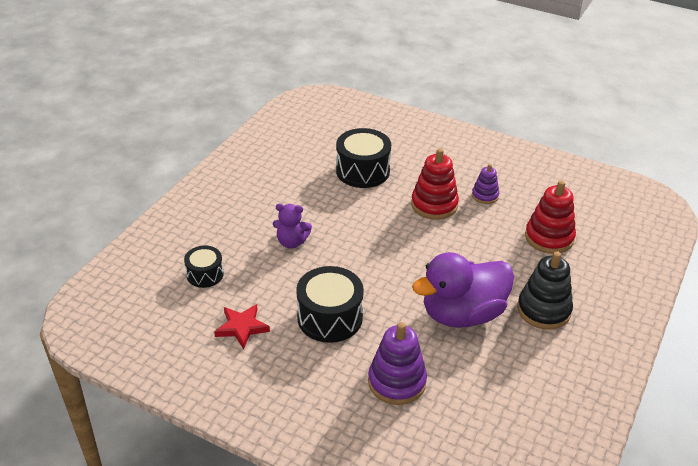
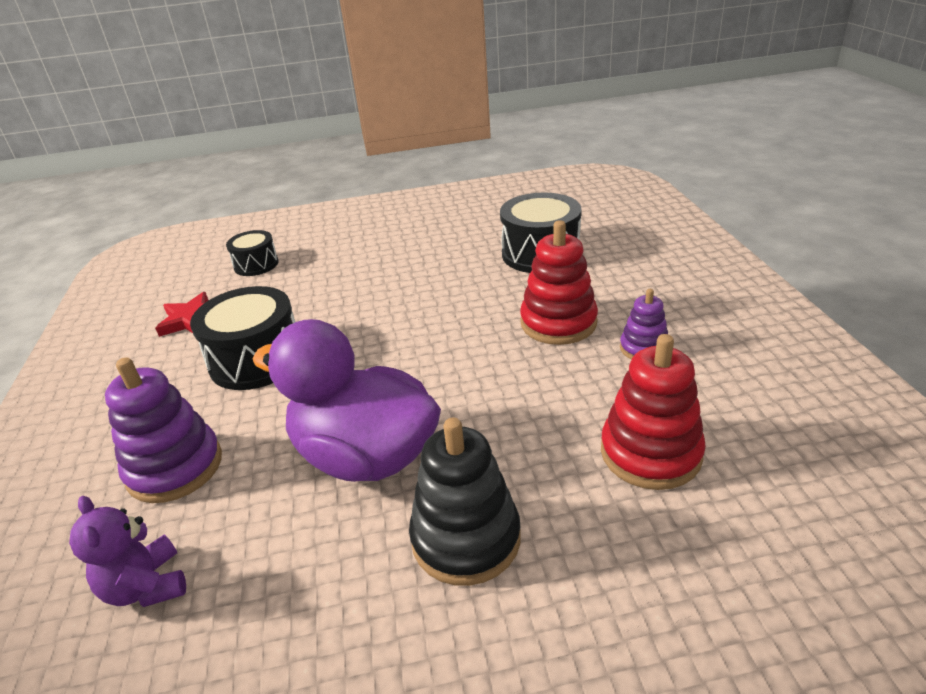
camera: 55 degrees right, 5 degrees down
purple teddy bear [273,204,312,249] -> purple teddy bear moved to [69,496,186,607]

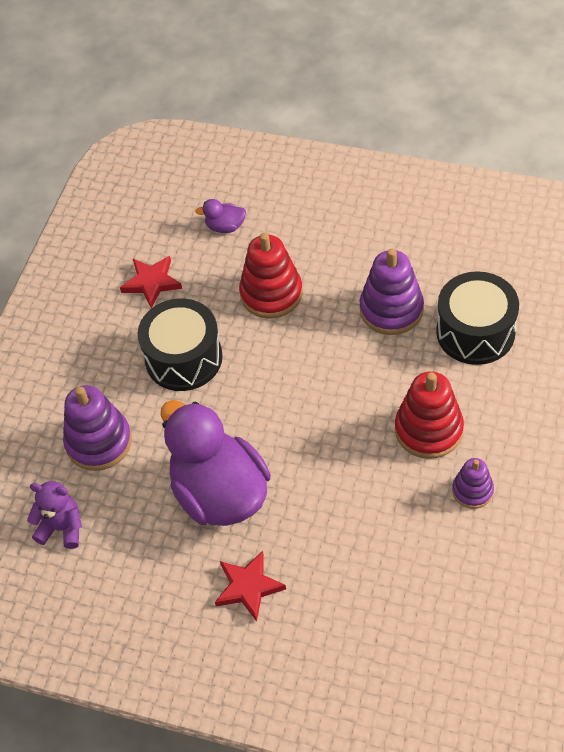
camera: 30 degrees right, 20 degrees up
purple teddy bear [69,496,186,607] -> purple teddy bear turned 105 degrees clockwise [27,481,82,549]
black drum [226,230,279,276] -> purple duck [195,199,246,233]
black stacking toy [409,418,521,586] -> red star [215,551,286,621]
red stacking toy [601,334,706,490] -> red stacking toy moved to [239,233,303,319]
none -> purple stacking toy [360,248,424,335]

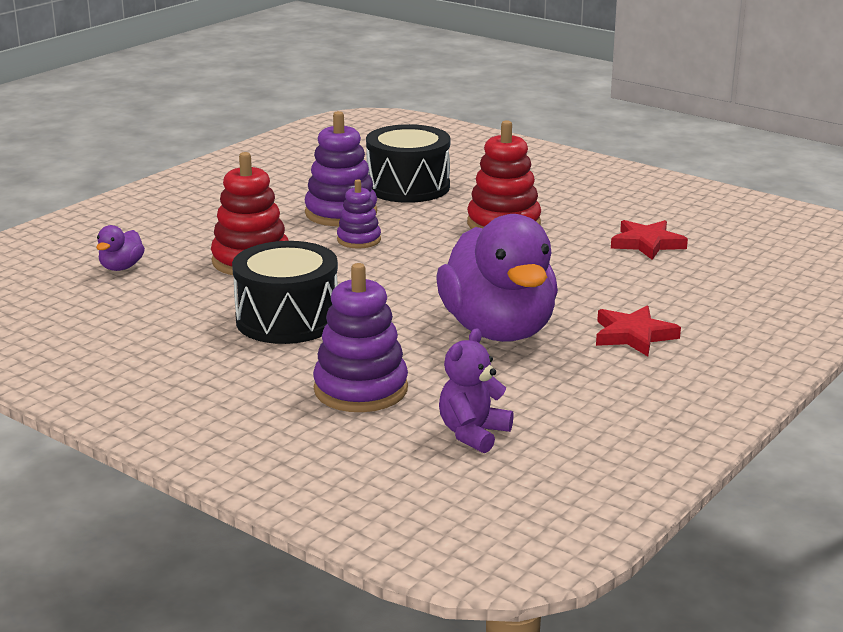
camera: 75 degrees left, 30 degrees down
red star [120,256,182,308] -> red star moved to [611,220,688,260]
purple duck [160,400,271,526] -> purple duck turned 90 degrees counterclockwise [436,214,558,342]
purple stacking toy [452,458,494,509] -> purple stacking toy moved to [337,179,381,249]

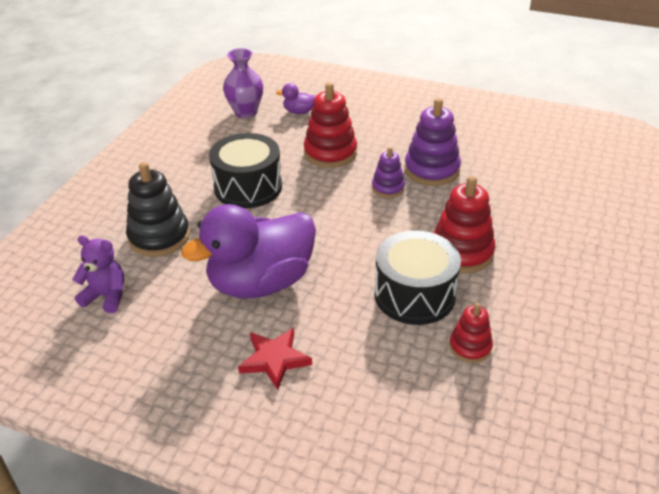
camera: 75 degrees right, 15 degrees up
purple stacking toy [313,263,408,412] -> black stacking toy [126,162,190,257]
black drum [366,124,450,203] -> black drum moved to [375,230,461,325]
red star [611,220,688,260] -> red stacking toy [449,303,493,363]
none -> purple vase [223,48,263,118]

